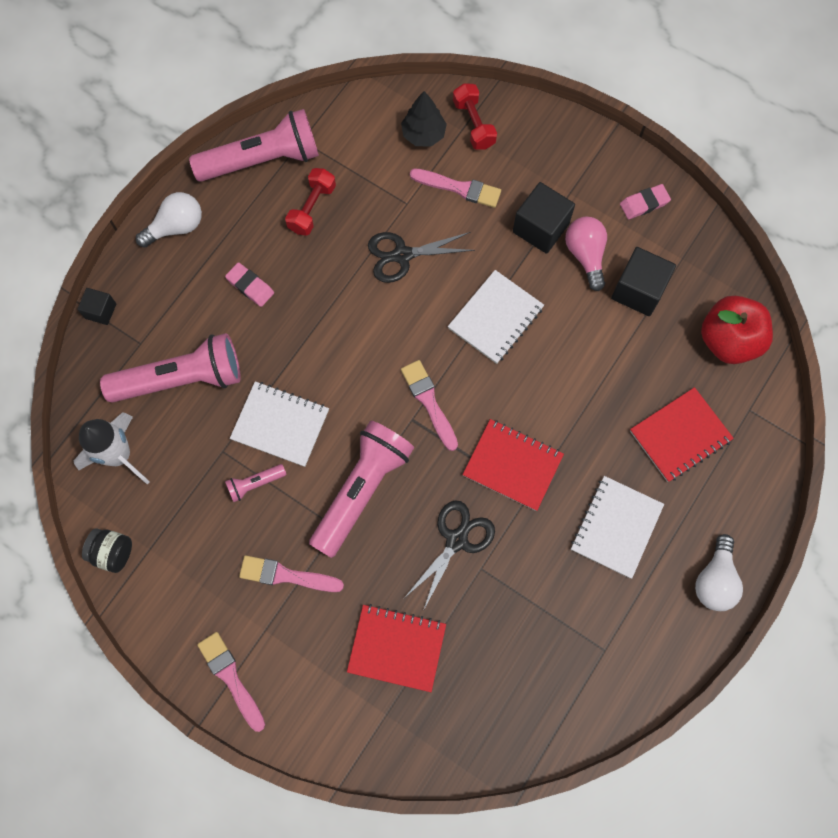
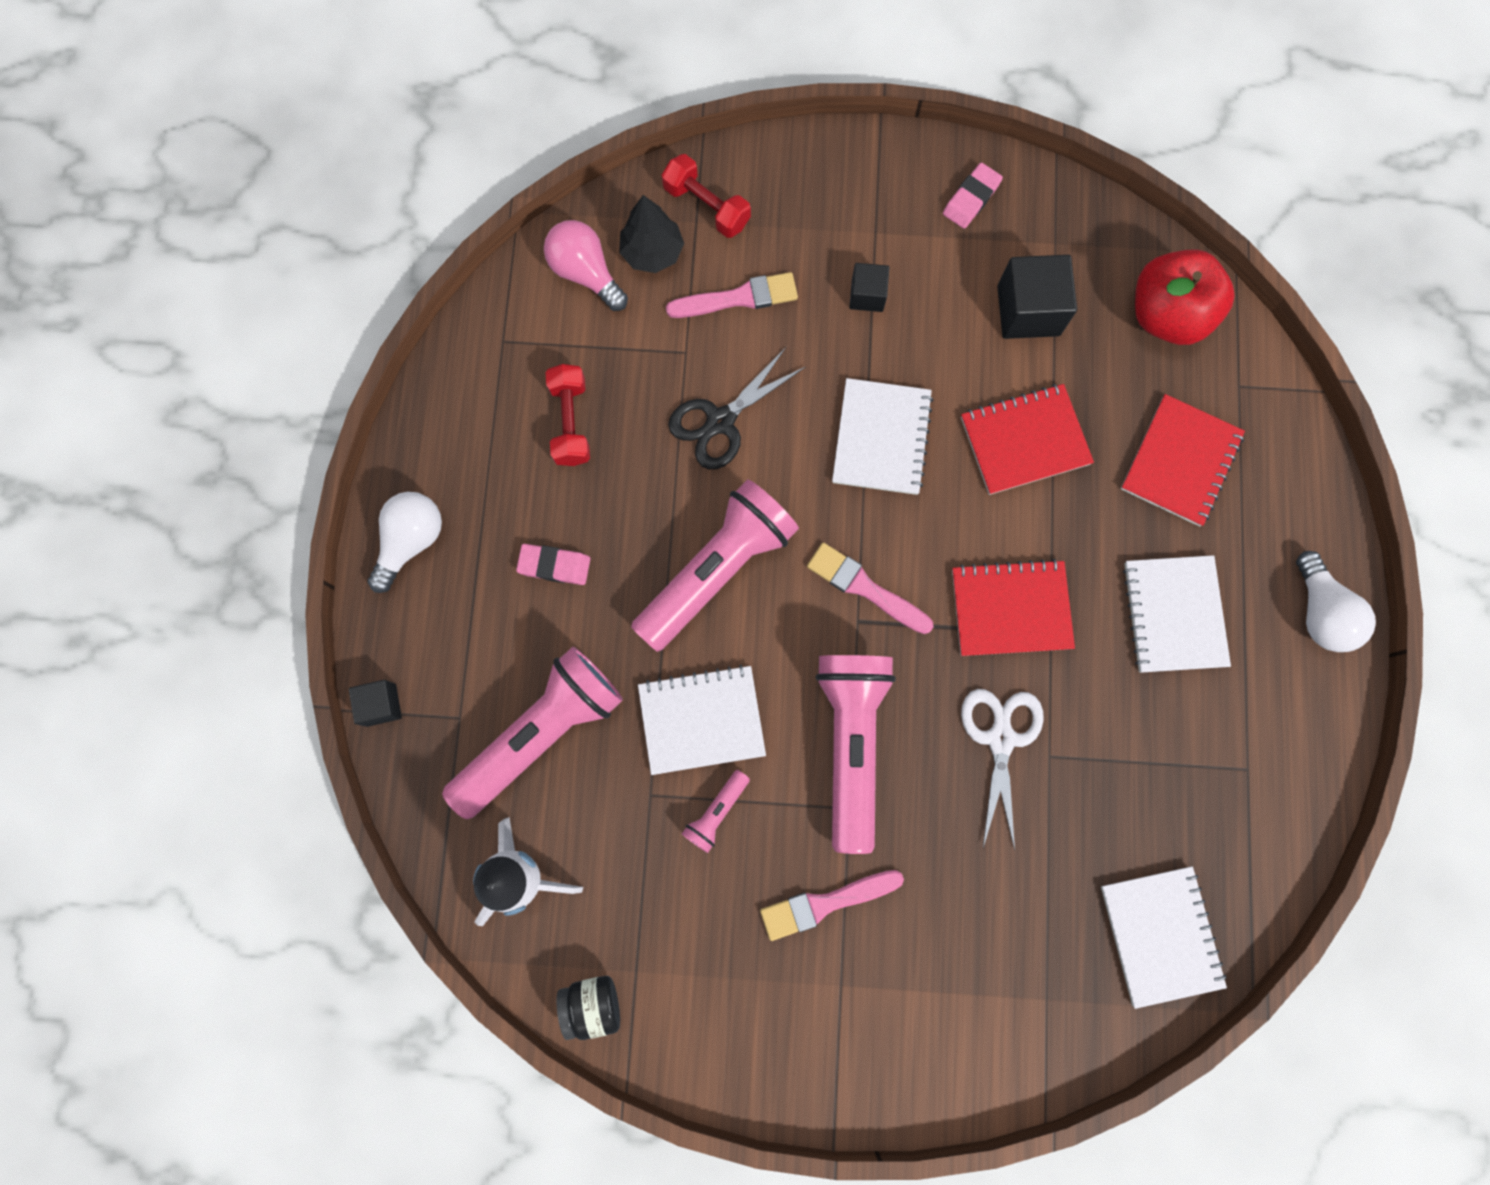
camera: 30 degrees left, 5 degrees up
pink flashlight [189,109,319,182] -> pink flashlight moved to [631,479,799,652]
pink brush [197,632,265,732] -> none
red notebook [347,604,446,692] -> red notebook moved to [961,384,1094,495]
black scissors [405,500,495,611] -> white scissors [961,689,1044,850]
black cube [513,182,575,254] -> black cube [849,263,889,312], size x0.58
pink light bulb [565,217,607,291] -> pink light bulb moved to [544,220,628,311]
none -> white notebook [1101,866,1227,1009]

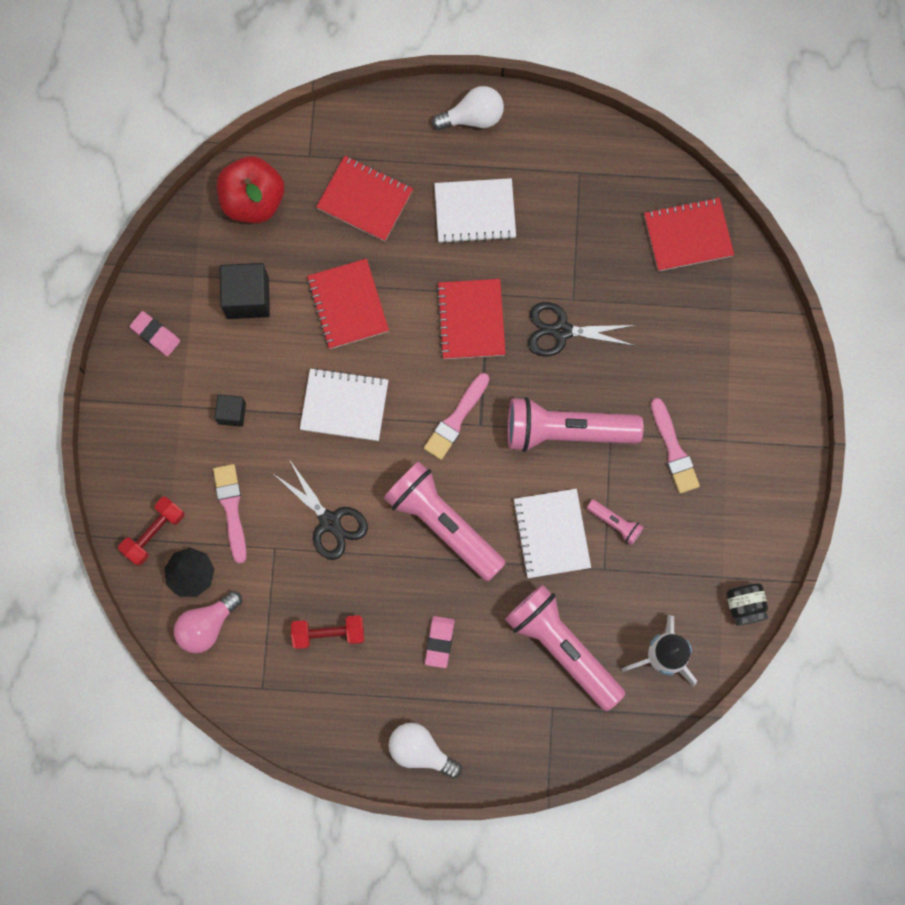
camera: 90 degrees left, 0 degrees up
black cube [349,680,402,727] -> none
white scissors [961,689,1044,850] -> black scissors [528,302,636,357]
white notebook [1101,866,1227,1009] -> red notebook [644,197,734,271]

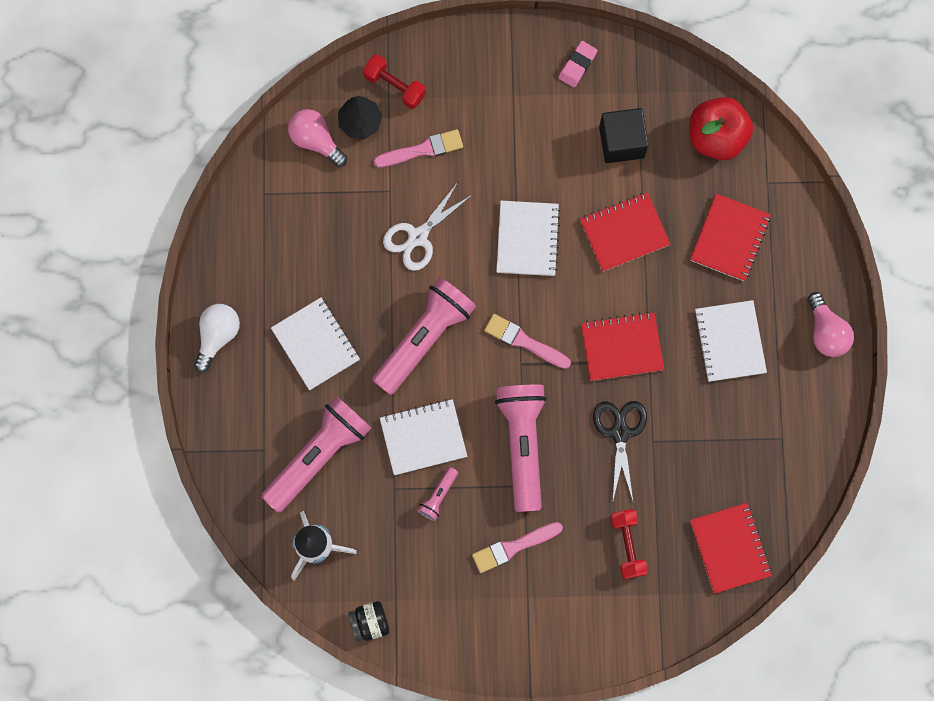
camera: 85 degrees right, 0 degrees up
black cube [214,394,246,427] -> none
black scissors [275,459,368,560] -> white scissors [383,182,472,271]
red dumbbell [291,615,364,650] -> red dumbbell moved to [610,509,648,579]
pink eraser [425,616,454,668] -> white notebook [271,297,360,390]
white light bulb [432,86,504,130] -> pink light bulb [808,292,854,357]

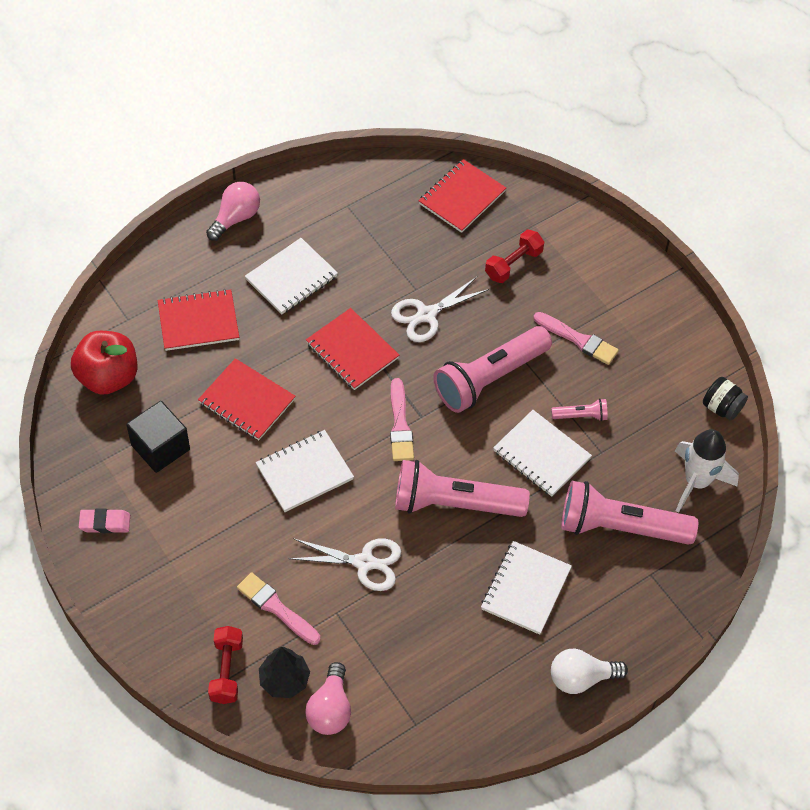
camera: 125 degrees left, 20 degrees down
black scissors [593,401,647,501] -> white scissors [391,277,489,342]

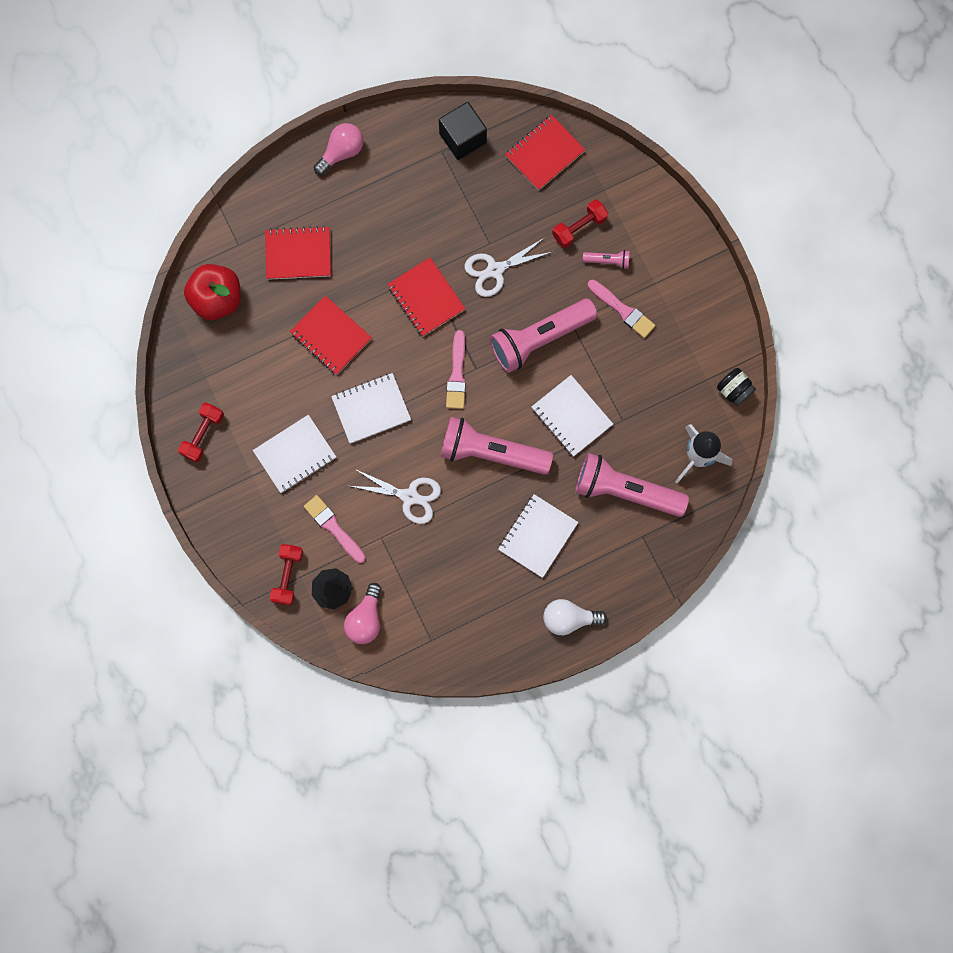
camera: 10 degrees right, 20 degrees up
pink eraser [79,509,130,533] -> red dumbbell [178,402,224,462]
black cube [126,401,190,473] -> black cube moved to [439,102,487,160]
white notebook [245,238,338,315] -> white notebook moved to [253,415,336,493]
pink flashlight [551,398,608,421] -> pink flashlight moved to [583,250,630,269]

